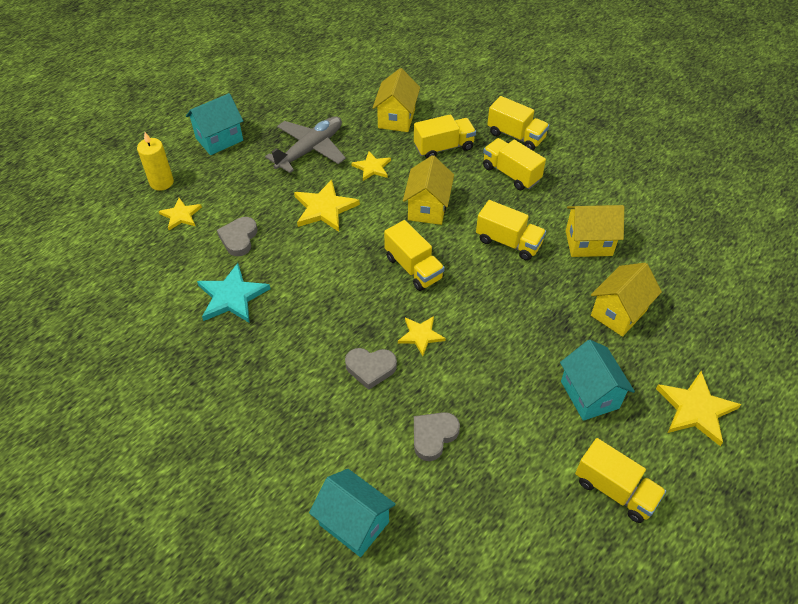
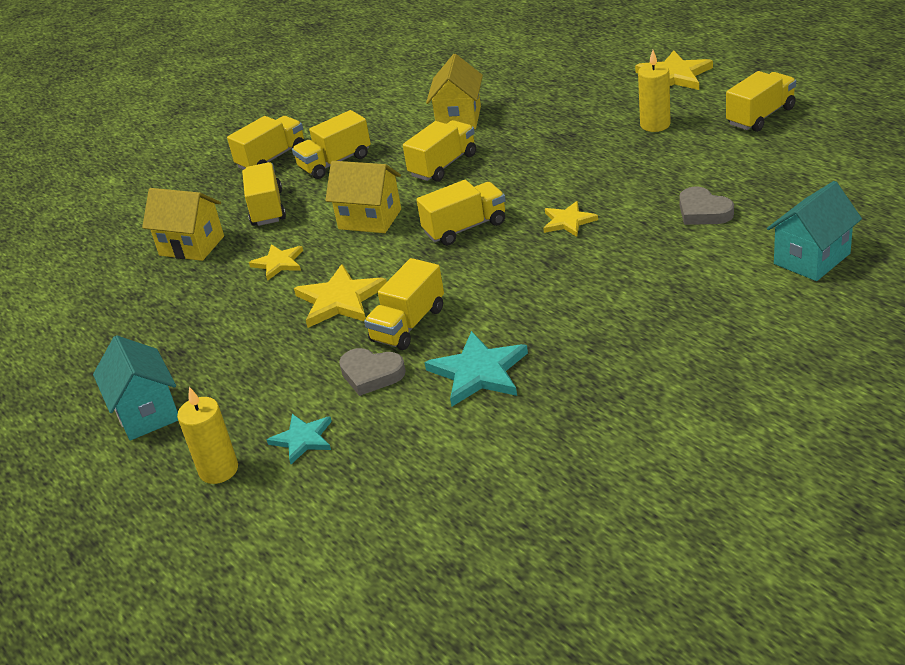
camera: 75 degrees left, 15 degrees down
yellow star [159,198,202,230] -> turquoise star [267,414,332,464]
grey plane [265,116,346,173] -> none
grey heart [345,348,397,390] -> none
turquoise house [560,340,635,421] -> yellow candle [638,50,671,132]
yellow house [591,263,662,337] -> none
none -> yellow truck [364,258,444,350]

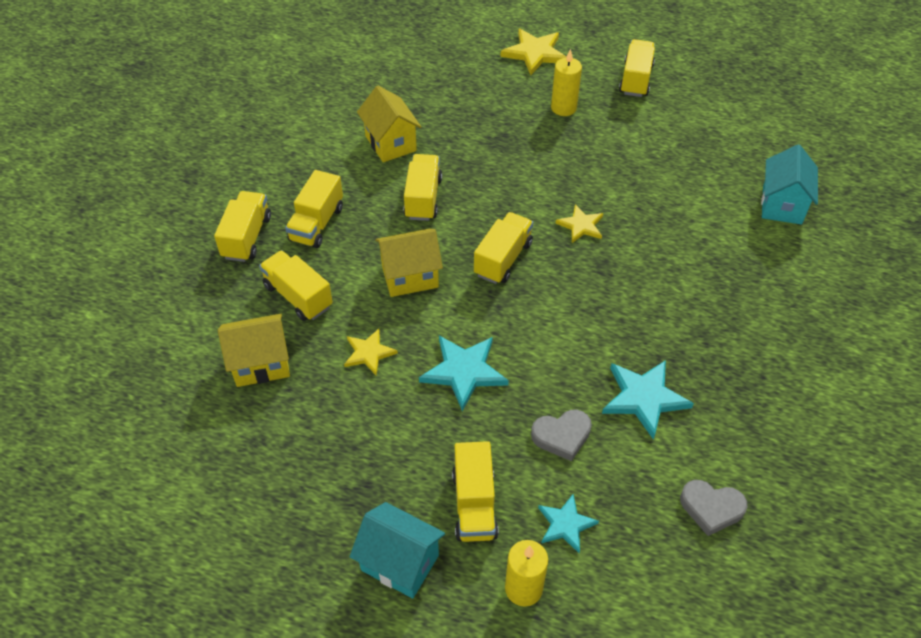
camera: 40 degrees left, 15 degrees up
yellow star [294,264,387,328] -> turquoise star [419,336,509,411]
yellow truck [364,258,444,350] -> yellow truck moved to [452,441,499,542]
grey heart [679,187,734,225] -> grey heart moved to [680,480,748,536]

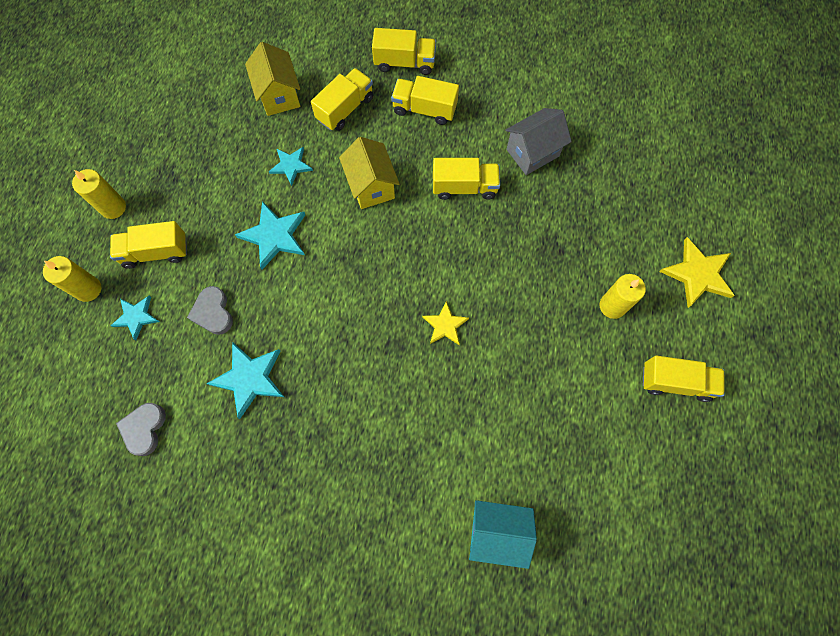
camera: 85 degrees right, 20 degrees up
yellow star [344,329,398,375] -> turquoise star [269,147,313,186]
turquoise house [350,502,445,599] -> yellow candle [72,169,126,219]
yellow house [357,86,421,162] -> grey house [505,108,572,175]
yellow truck [474,212,533,284] -> none

